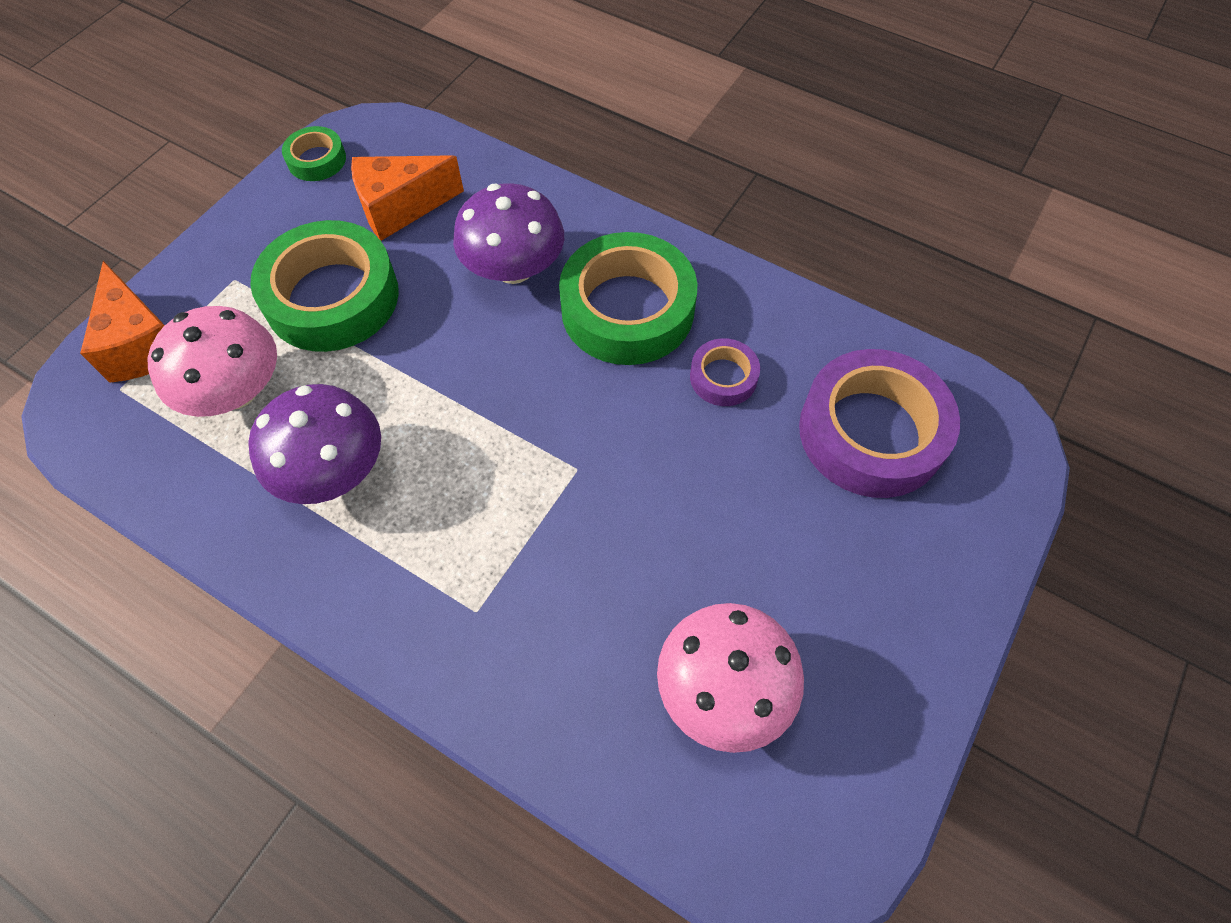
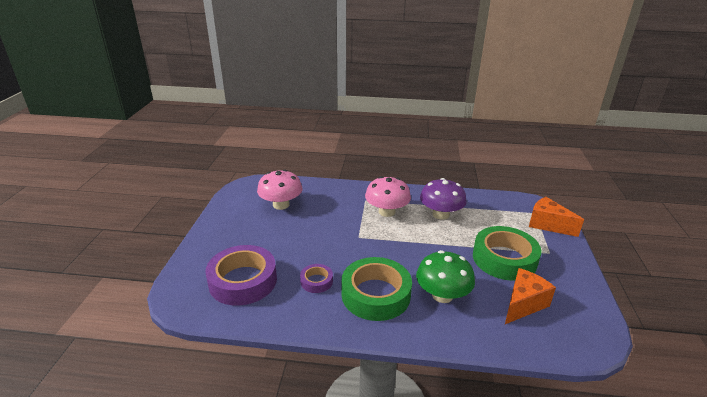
camera: 155 degrees right, 30 degrees down
pink mushroom [148,306,277,417] -> pink mushroom moved to [365,176,411,217]
green tape [282,126,346,181] -> none
purple mushroom [453,183,564,284] -> green mushroom [416,250,475,303]

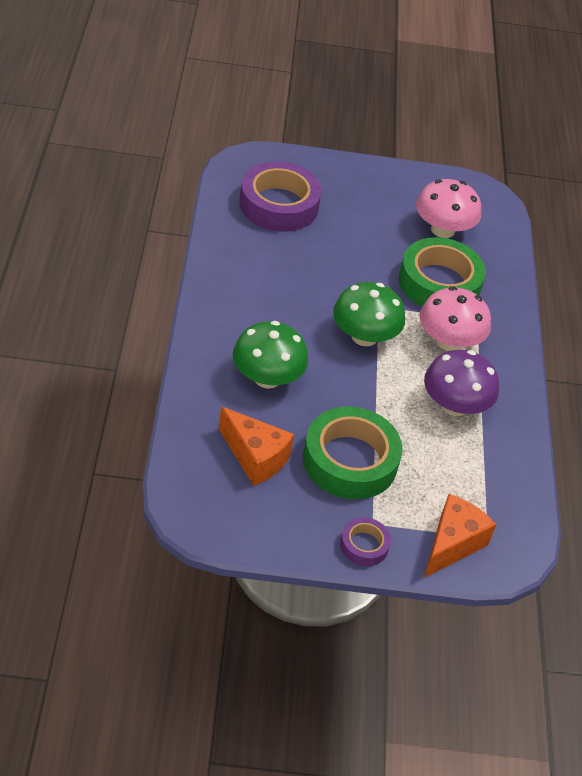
camera: 80 degrees right, 15 degrees up
purple tape [300,264,333,293] -> purple tape moved to [340,517,391,566]
green tape [341,257,412,321] -> green tape moved to [399,237,486,307]
none -> green mushroom [333,282,405,347]

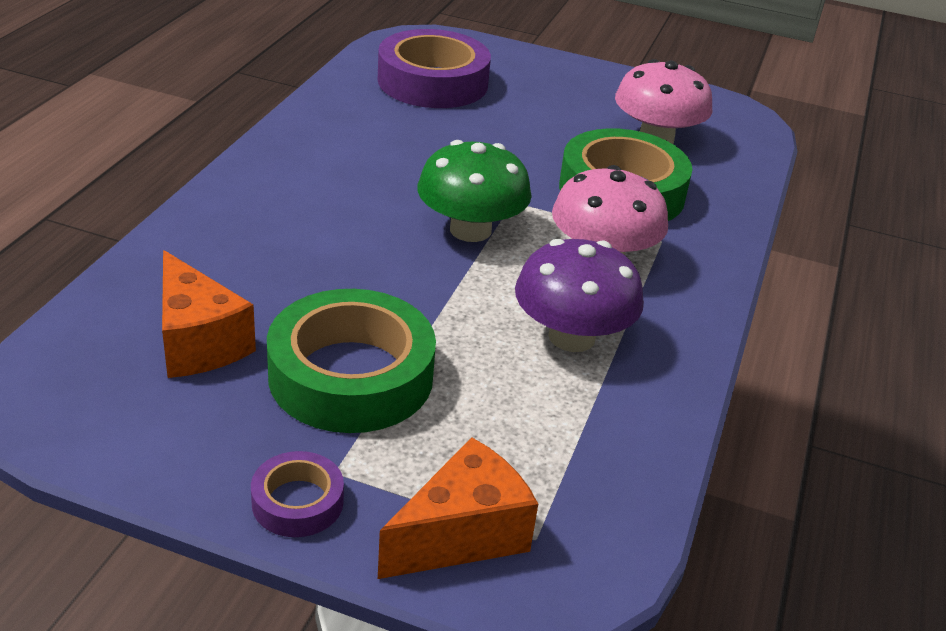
camera: 20 degrees right, 10 degrees down
green mushroom [233,321,309,389] -> none

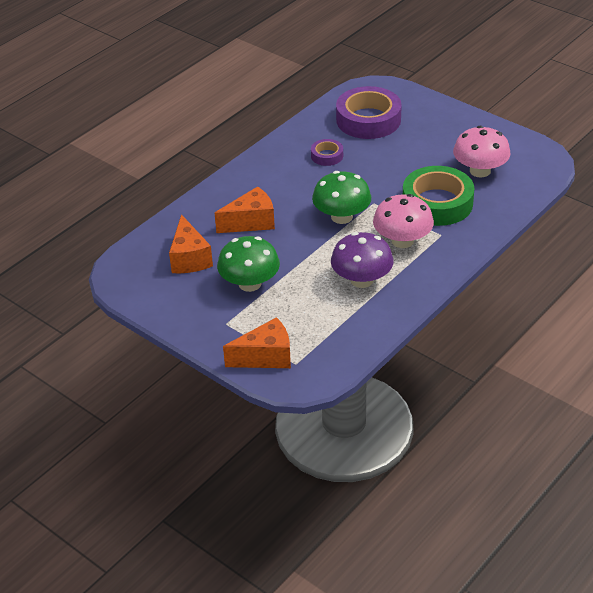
camera: 25 degrees right, 5 degrees up
purple tape [251,451,344,537] -> purple tape moved to [311,139,343,166]
green tape [267,289,436,433] -> green mushroom [217,236,280,292]
none -> orange cheese [215,186,275,233]

